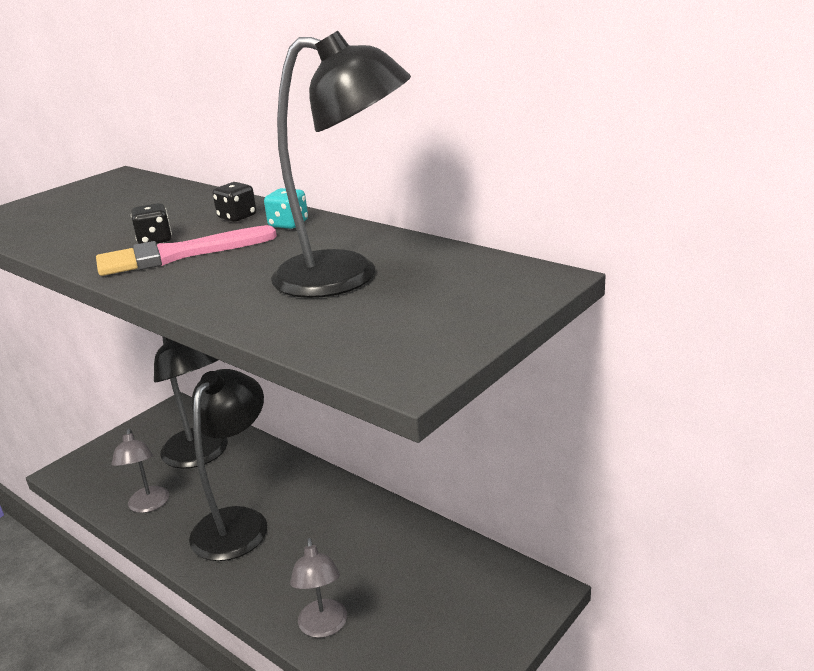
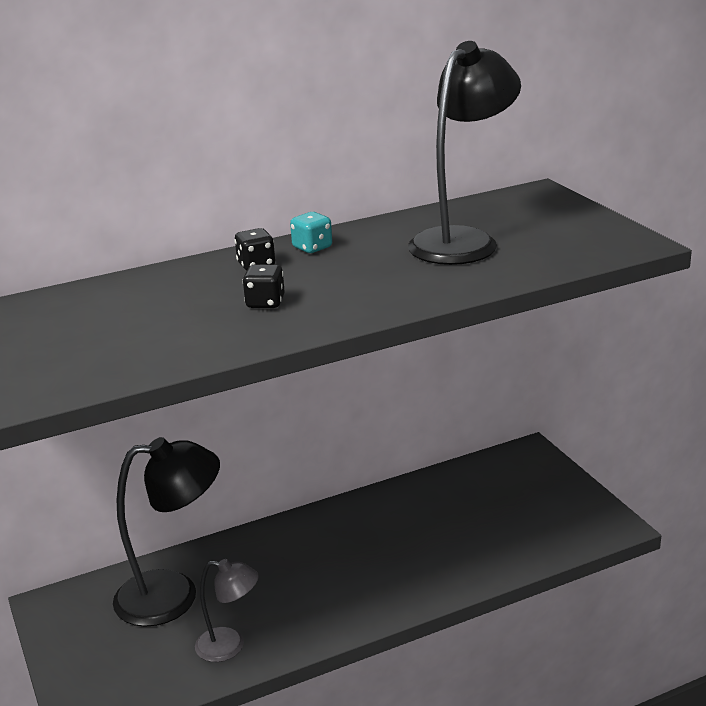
camera: 65 degrees left, 0 degrees up
pink brush [96,225,277,276] -> none
black lamp [189,369,267,561] -> none
grey lamp [290,538,347,638] -> none

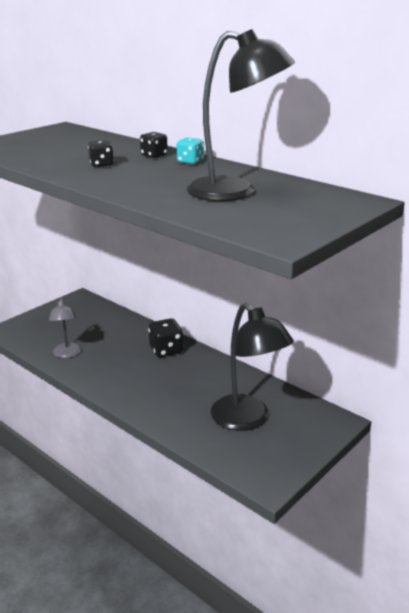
camera: 65 degrees right, 0 degrees up
black lamp [113,437,220,627] -> black lamp moved to [211,303,293,431]
none -> black dice [148,318,183,357]

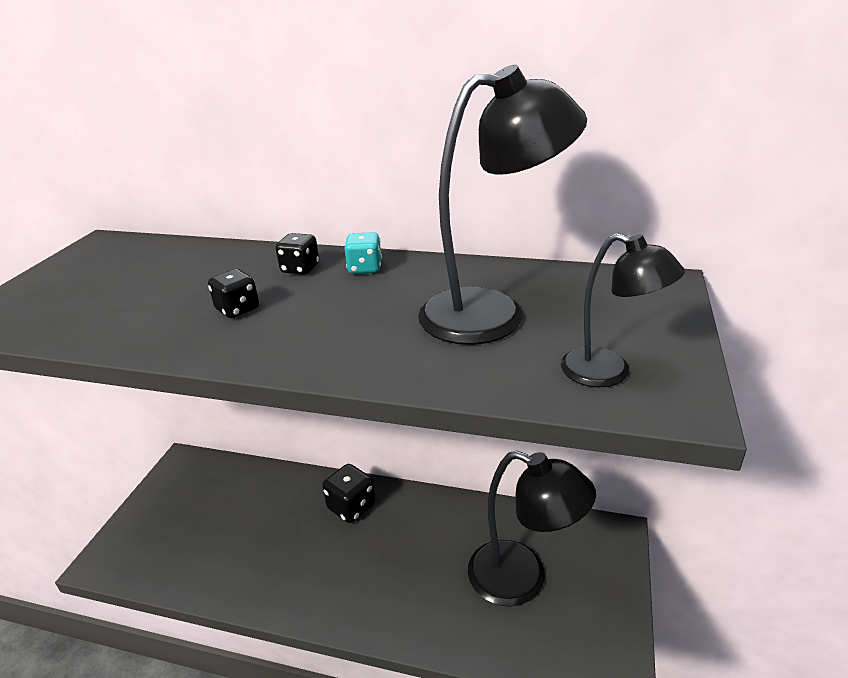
camera: 25 degrees left, 5 degrees up
grey lamp [49,298,81,358] -> none
none -> black lamp [561,233,685,387]

